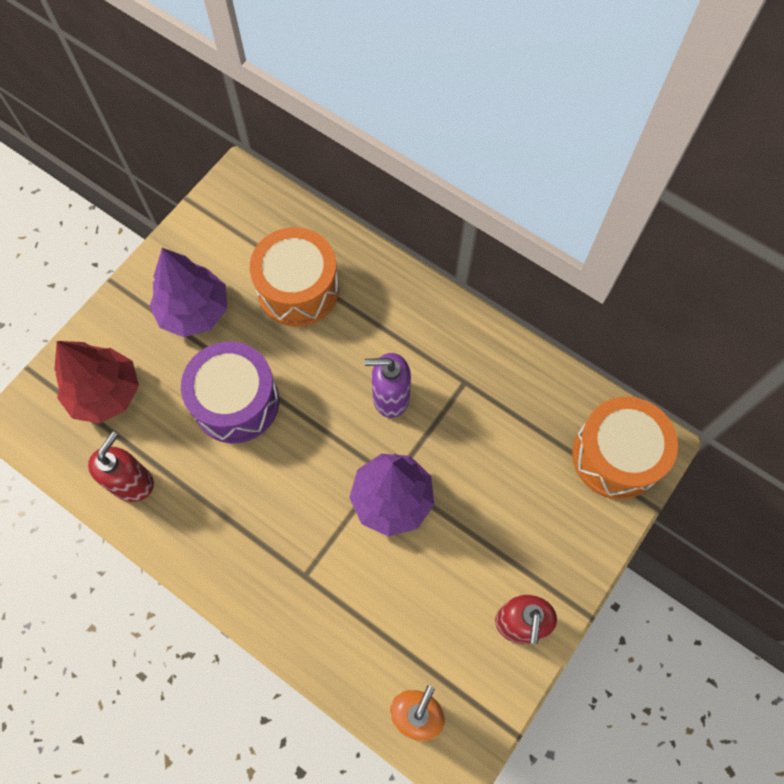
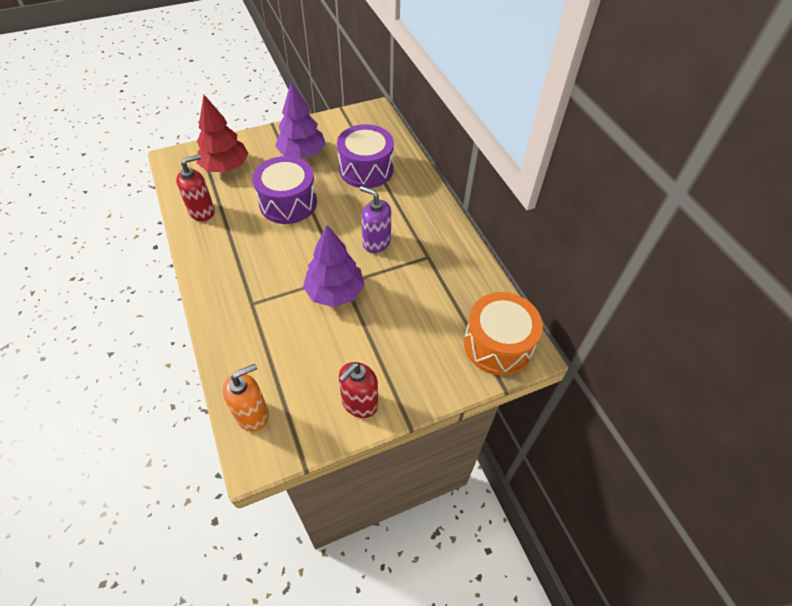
camera: 30 degrees right, 15 degrees down
orange drum [250,227,339,327] -> purple drum [337,124,394,188]

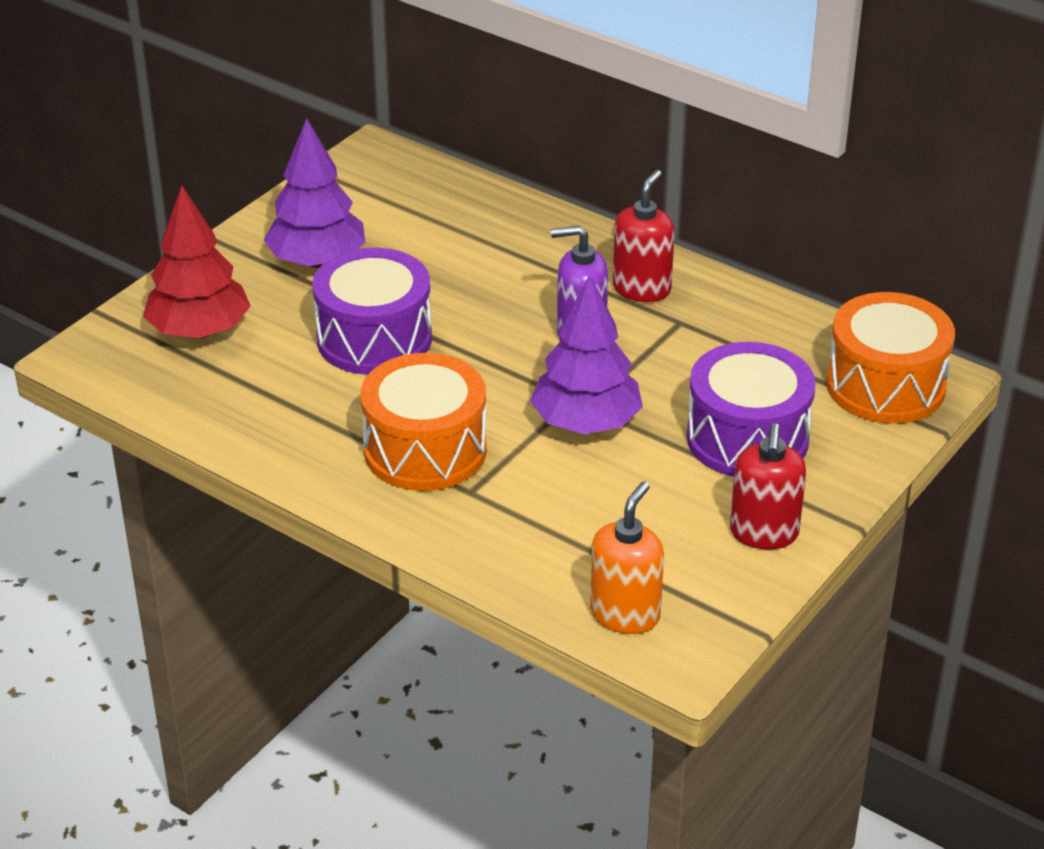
camera: 30 degrees left, 15 degrees down
red soap dispenser [176,154,215,221] -> red soap dispenser moved to [613,170,675,302]
purple drum [337,124,394,188] -> purple drum moved to [687,342,816,477]
none -> orange drum [361,353,487,491]

